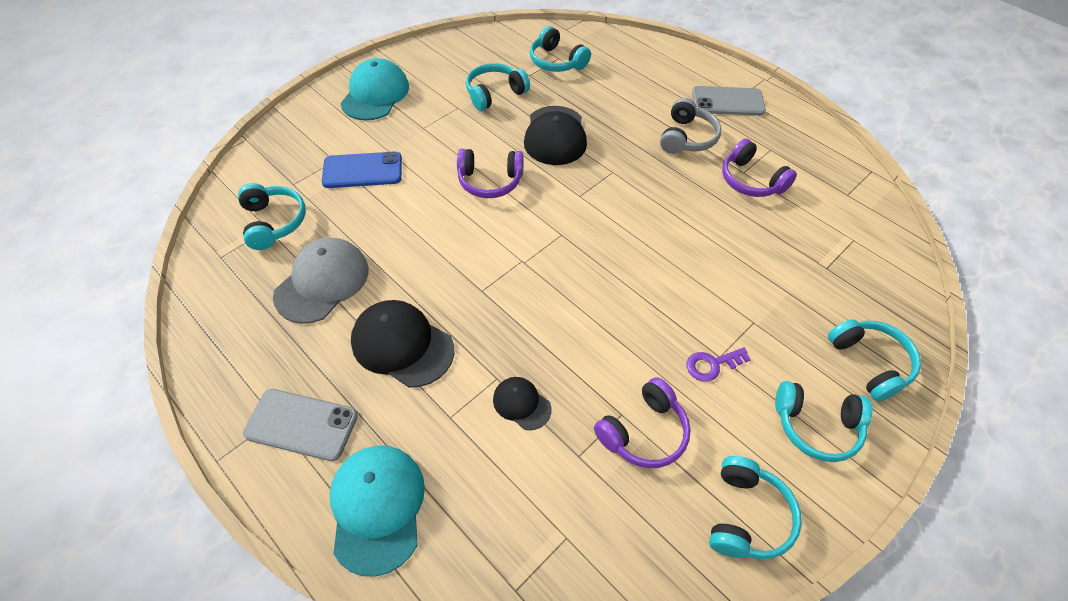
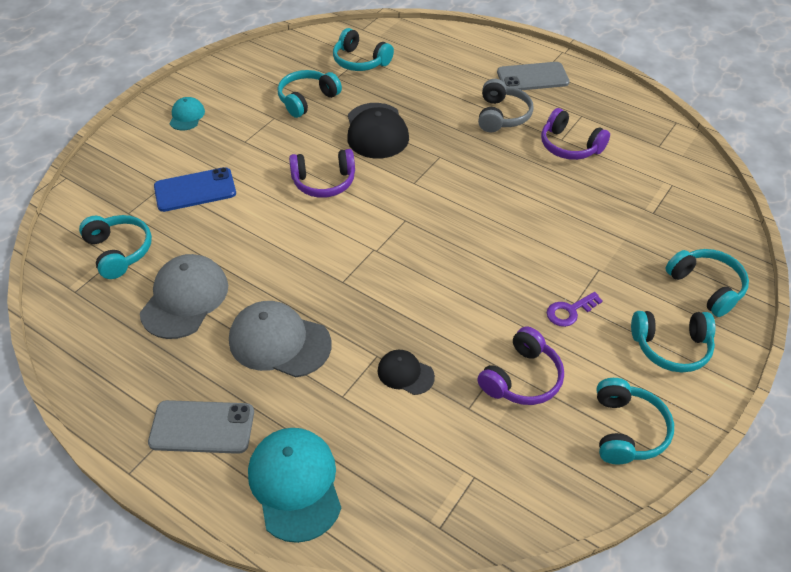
camera: 10 degrees left, 5 degrees down
turquoise cap [340,58,409,121] -> turquoise cap [170,97,205,131], size x0.54
black cap [351,300,454,388] -> grey cap [229,301,332,377]

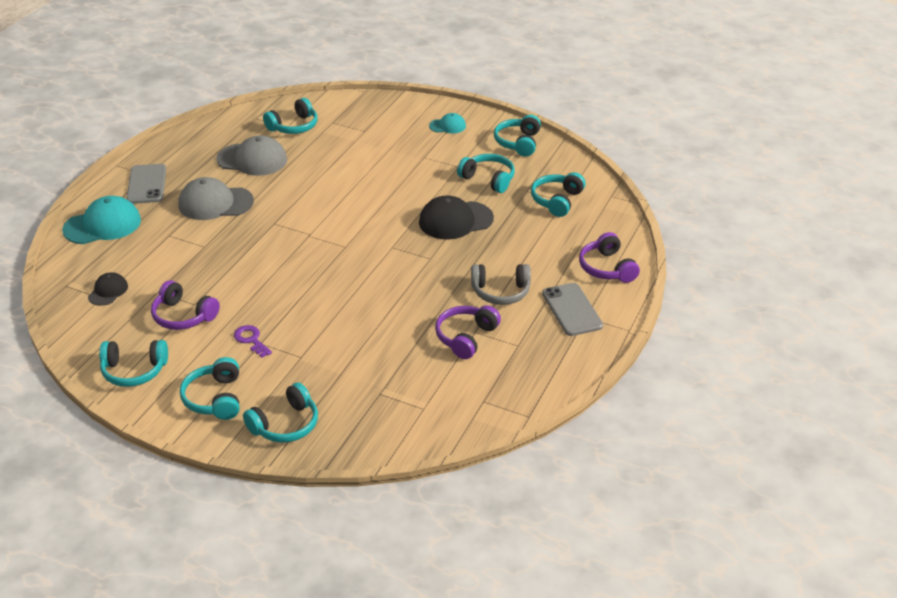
camera: 80 degrees right, 10 degrees down
blue phone [154,167,236,212] -> none
grey cap [229,301,332,377] -> grey cap turned 105 degrees counterclockwise [179,177,254,220]
purple headphones [289,149,355,198] -> purple headphones moved to [579,232,640,283]
black cap [378,350,435,395] -> black cap moved to [88,272,128,306]
none -> turquoise headphones [494,115,541,157]

